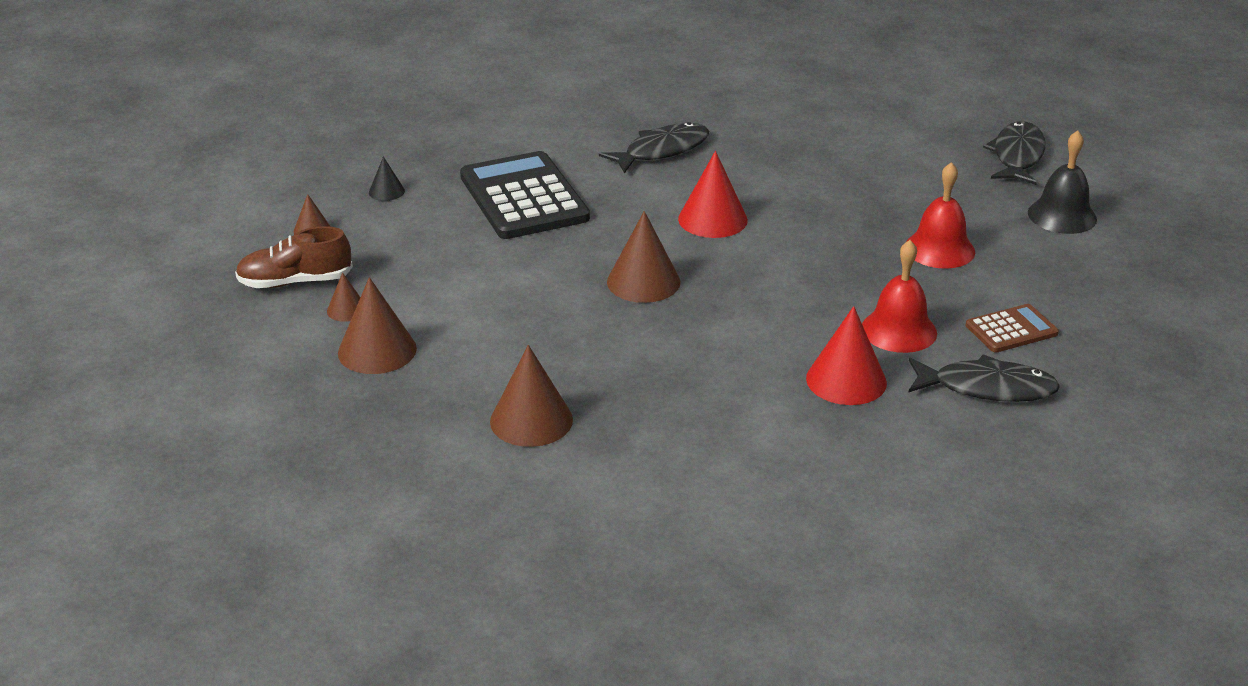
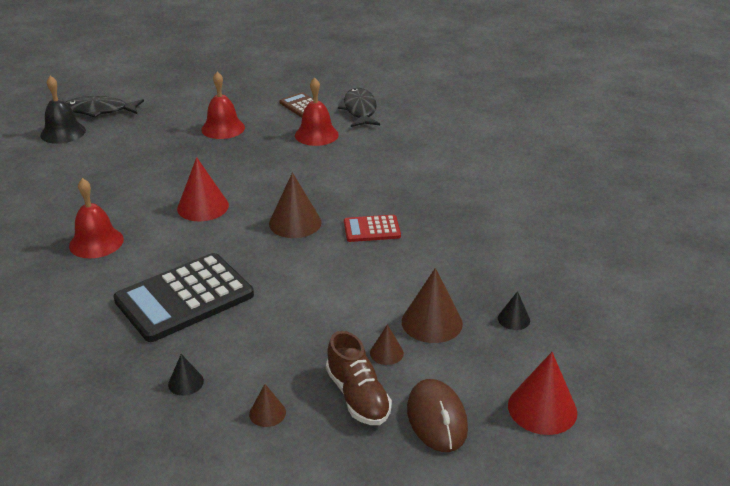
camera: 105 degrees left, 0 degrees up
brown cone [490,345,573,447] -> none
black fish [599,122,709,174] -> red bell [69,178,124,258]
red cone [806,306,887,405] -> red cone moved to [508,352,577,435]
black bell [1028,130,1097,234] -> black bell moved to [40,76,86,144]
none -> red calculator [344,215,401,242]
none -> brown mouse [407,379,468,452]
none -> black cone [498,291,530,330]

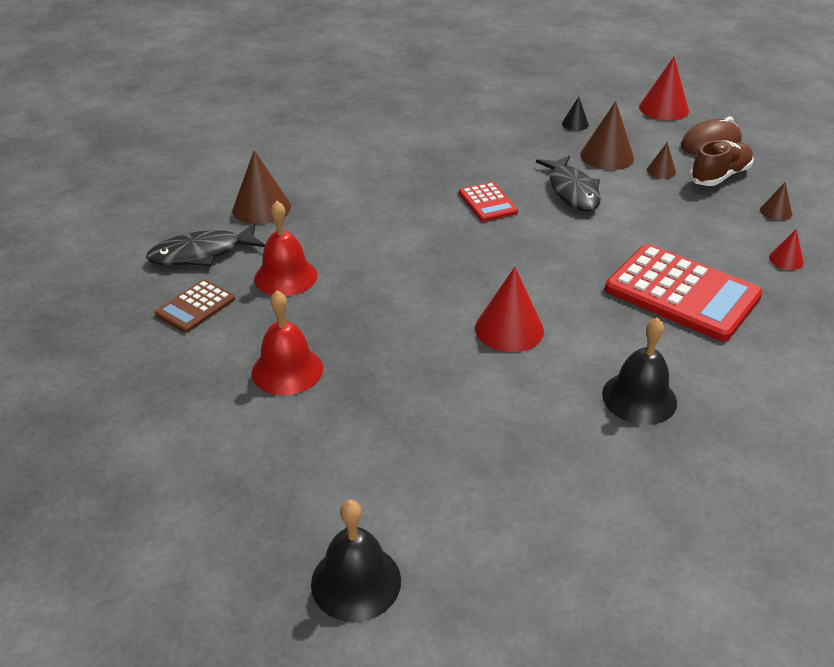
camera: 105 degrees left, 5 degrees up
black fish [66,96,144,118] -> black fish moved to [536,155,601,211]
red bell [69,178,124,258] -> black bell [602,317,677,425]
black calculator [114,253,254,342] -> red calculator [605,244,763,342]
black cone [168,354,204,396] -> red cone [769,229,804,270]
brown cone [269,172,321,238] -> brown cone moved to [233,150,291,224]

